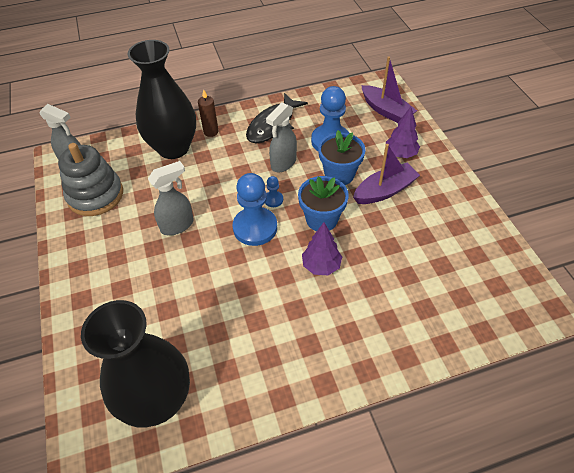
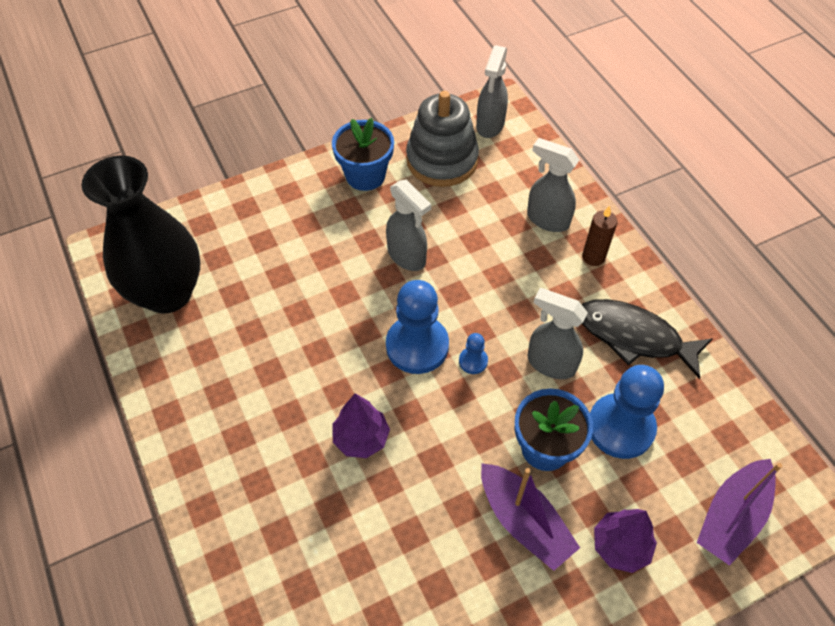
camera: 80 degrees right, 5 degrees up
black vase [127,40,196,159] -> grey spray bottle [527,138,579,232]
blue flower pot [298,176,349,231] -> blue flower pot moved to [332,118,394,191]

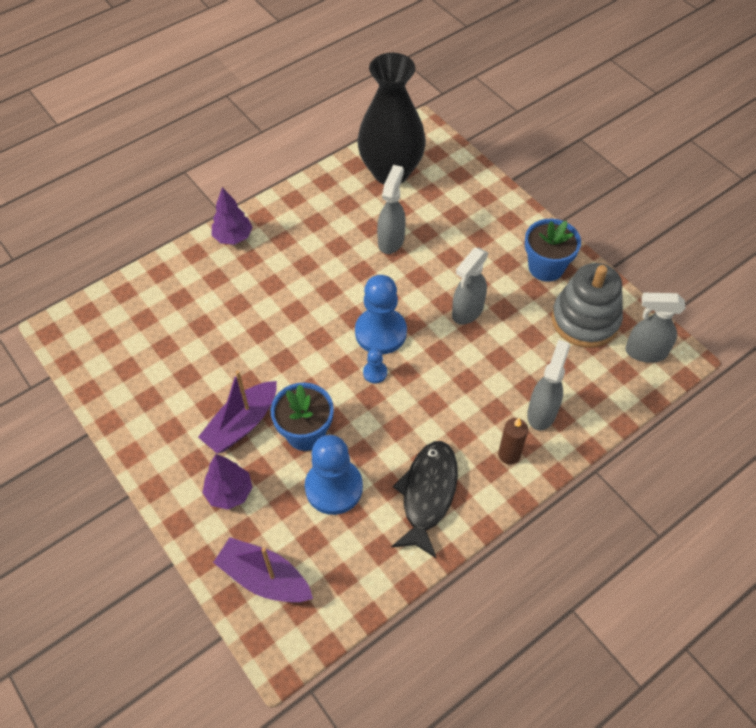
camera: 80 degrees right, 0 degrees up
purple tree [333,393,390,458] -> purple tree moved to [211,187,253,245]
grey spray bottle [528,288,588,379] -> grey spray bottle moved to [377,165,406,254]

